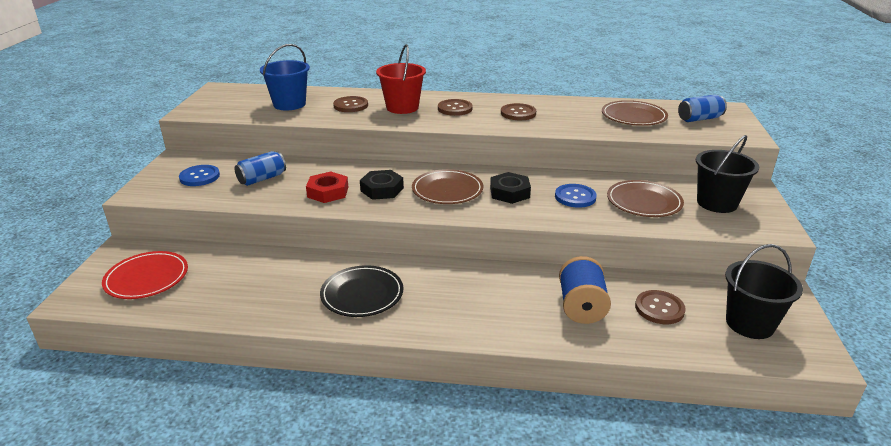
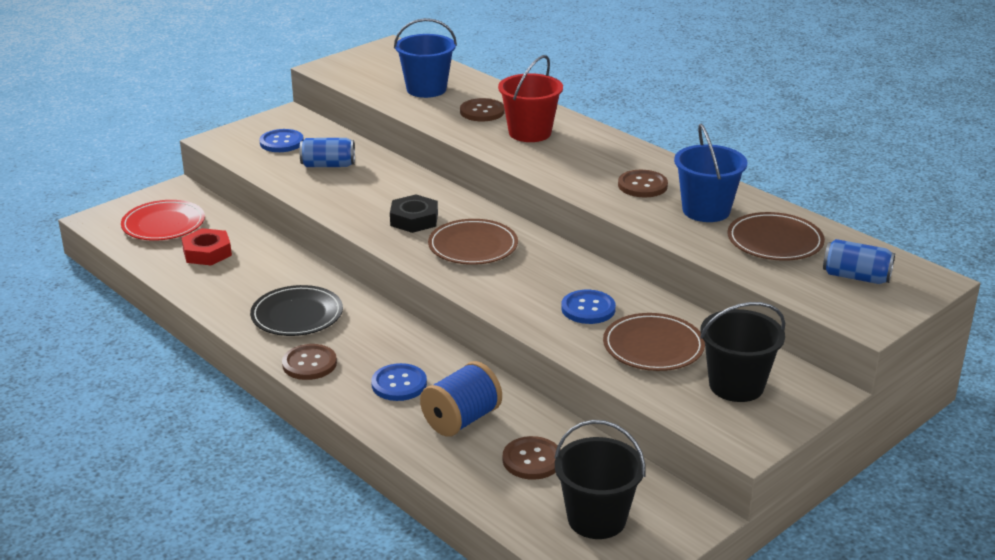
camera: 40 degrees right, 0 degrees up
red nut [306,172,348,203] -> red nut moved to [181,228,232,265]
brown button [438,99,473,116] -> brown button moved to [282,344,337,380]
black nut [490,172,531,204] -> none
none -> blue button [371,363,427,401]
none -> blue bucket [674,124,747,222]

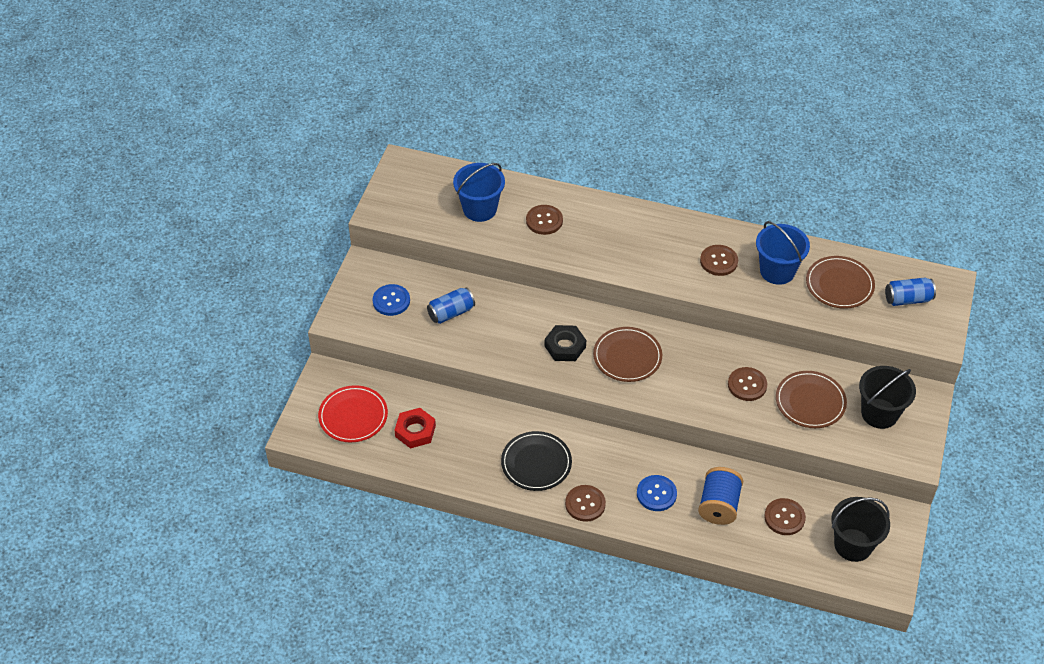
camera: 30 degrees left, 20 degrees up
red bucket [498,55,563,142] -> none
blue button [561,290,616,324] -> brown button [728,367,767,401]

